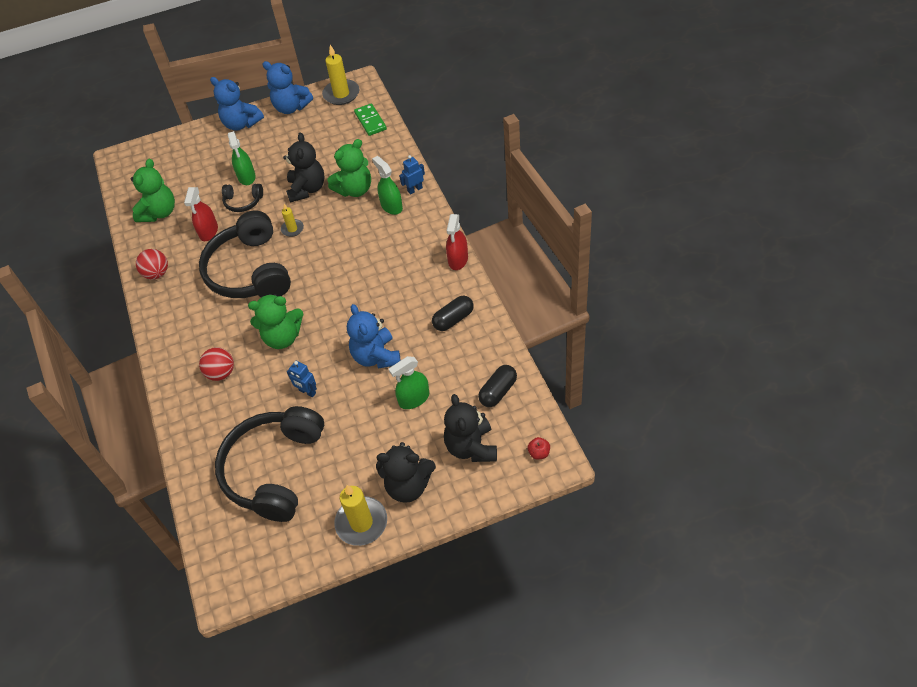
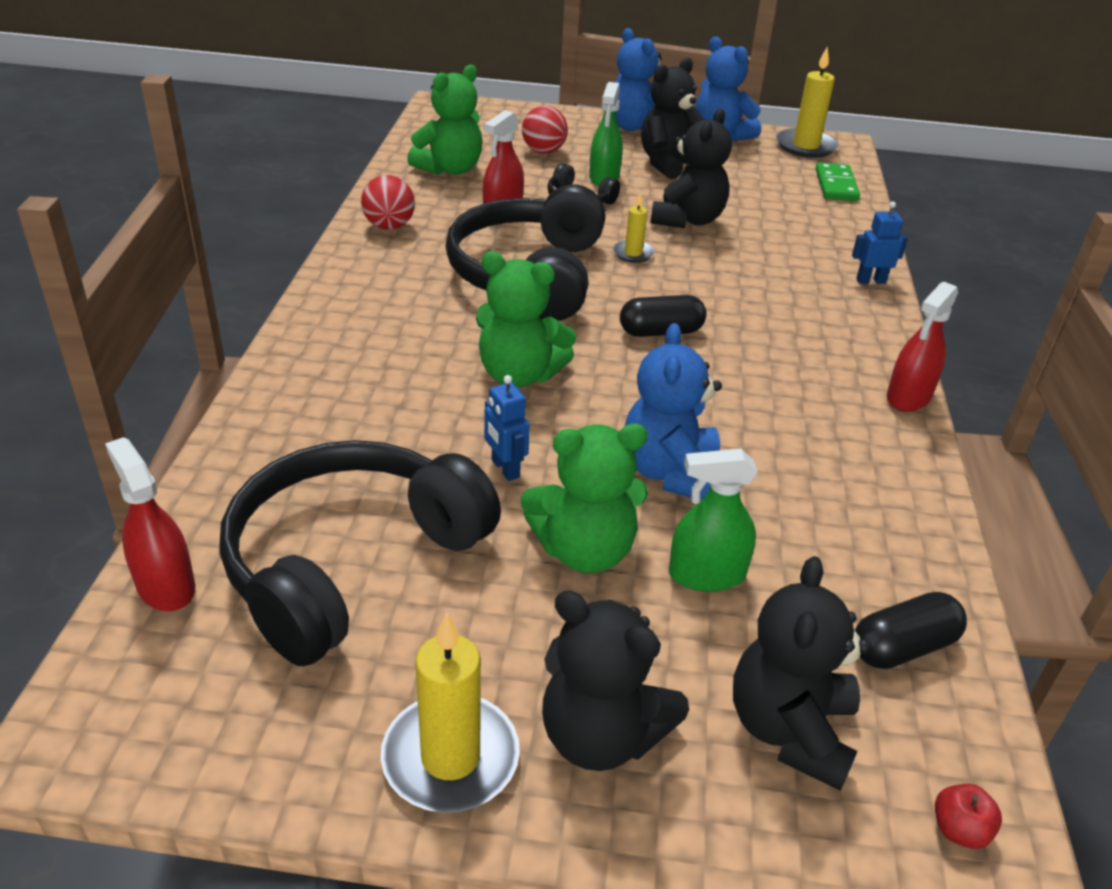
camera: 20 degrees right, 15 degrees down
red ball [199,347,234,381] -> red ball moved to [522,106,568,154]
green teddy bear [327,139,371,197] -> green teddy bear moved to [521,423,648,573]
green spray bottle [372,156,403,215] -> none
black capsule [432,296,474,331] -> black capsule moved to [620,295,707,337]
none -> red spray bottle [105,437,195,611]
none -> black teddy bear [641,58,704,179]

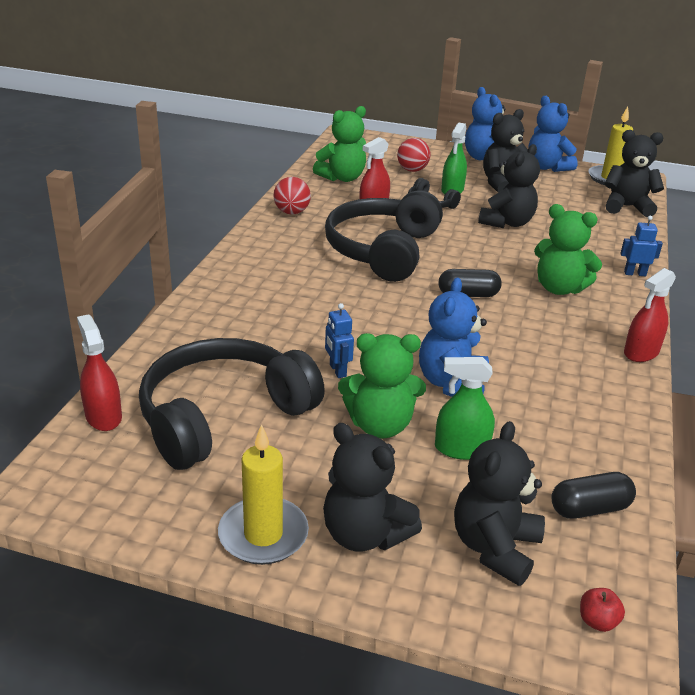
camera: 10 degrees right, 5 degrees down
green teddy bear [476,251,577,387] -> green teddy bear moved to [534,204,602,295]
yellow candle [613,193,655,263] -> none
green domino [815,162,860,201] -> black teddy bear [604,130,664,217]

